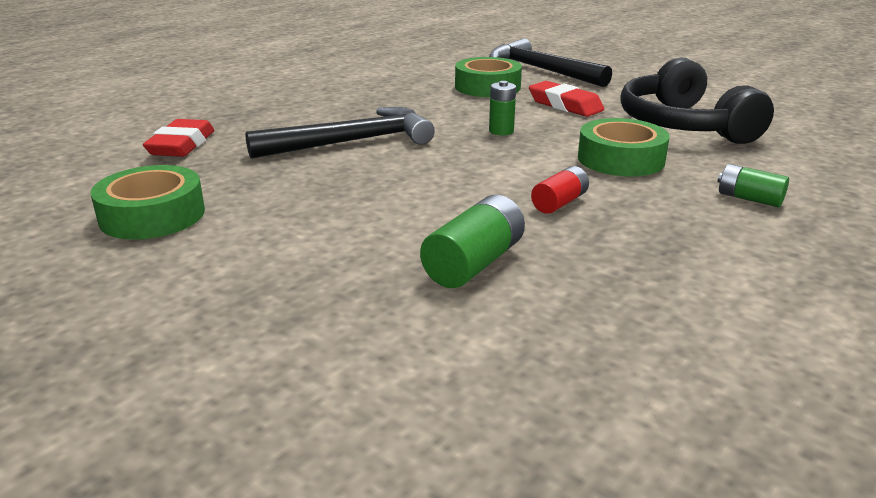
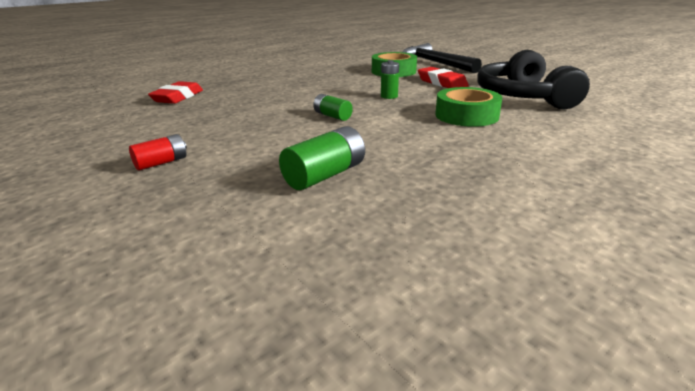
camera: 10 degrees right, 0 degrees up
green tape [91,165,205,240] -> none
black hammer [245,107,435,159] -> none
red battery [531,166,589,214] -> red battery moved to [129,134,187,171]
green battery [718,164,789,207] -> green battery moved to [313,94,353,121]

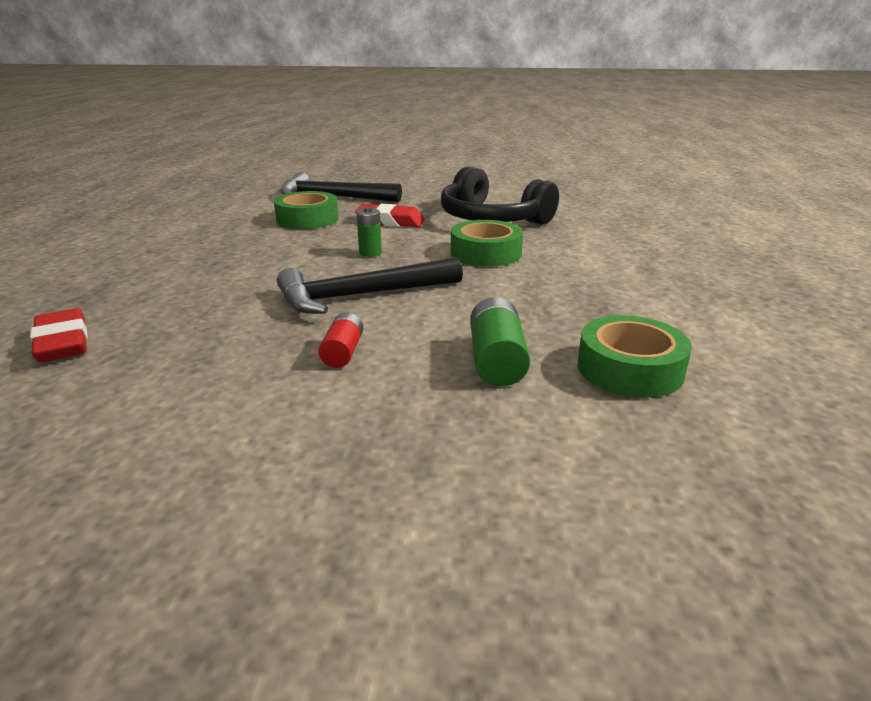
camera: 45 degrees left, 0 degrees up
red battery [129,134,187,171] -> red battery moved to [318,312,363,368]
green battery [313,94,353,121] -> black hammer [277,257,463,314]
none -> green tape [578,315,692,398]

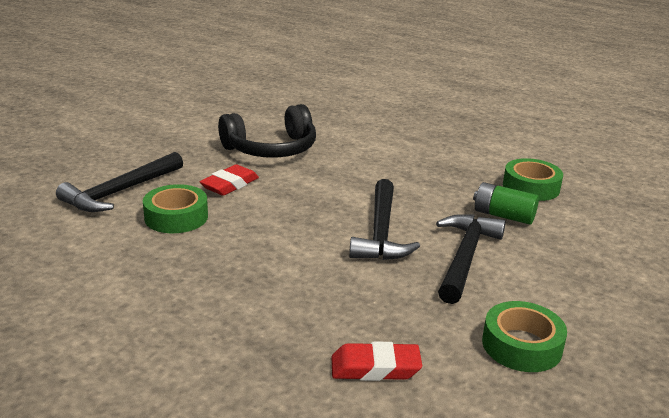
camera: 65 degrees left, 0 degrees up
red battery [318,312,363,368] -> black hammer [436,214,506,304]
green battery [357,207,382,257] -> none
green tape [451,220,523,267] -> green tape moved to [482,301,567,372]

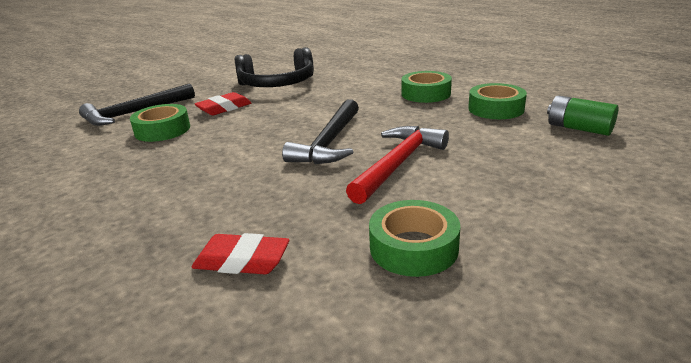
camera: 15 degrees right, 0 degrees up
black hammer [436,214,506,304] -> red hammer [346,126,449,204]
green battery [473,182,539,225] -> green battery moved to [547,95,619,136]
none -> green tape [401,71,452,103]

